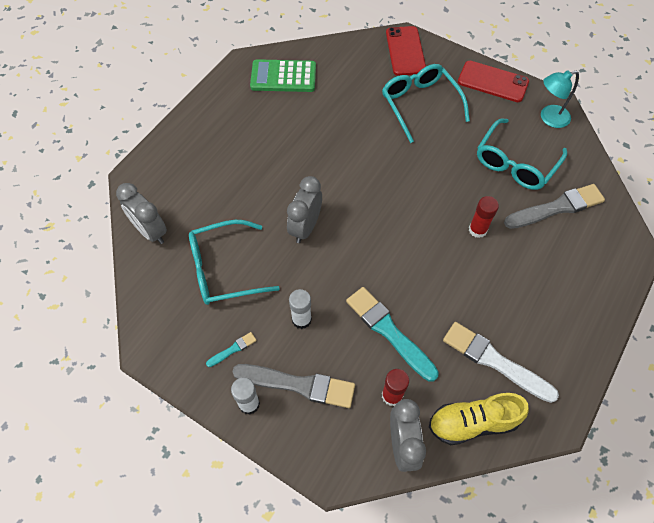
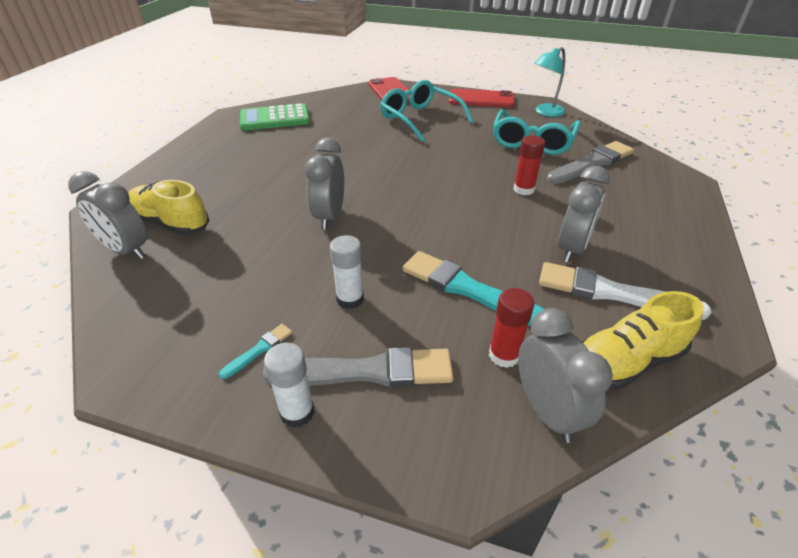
camera: 15 degrees left, 20 degrees down
turquoise glasses [189,220,280,305] -> none
none -> yellow shoe [128,180,209,235]
none -> grey clock [558,166,610,263]

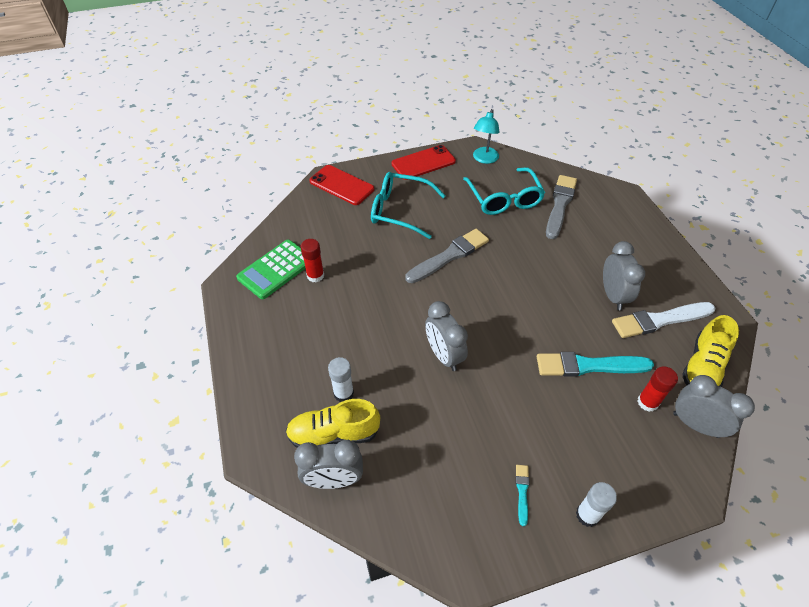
camera: 35 degrees left, 10 degrees up
grey brush [263,347,453,387] -> grey brush moved to [405,229,489,283]
white glue stick [330,235,364,309] -> white glue stick moved to [328,357,354,402]
red glue stick [514,135,545,195] -> red glue stick moved to [301,239,324,282]

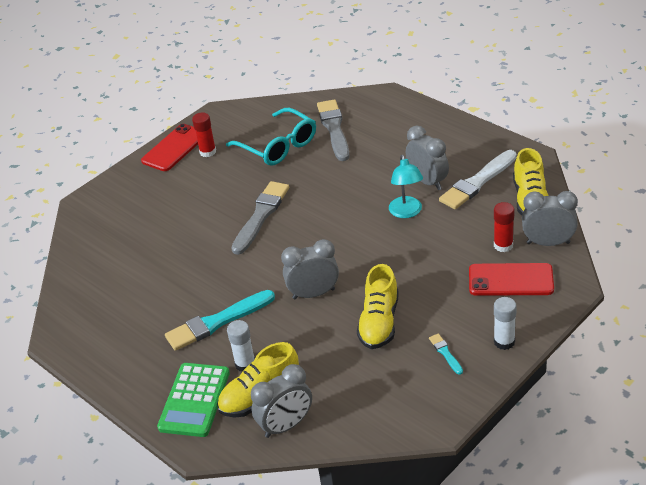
camera: 25 degrees left, 10 degrees down
green calculator [236,240,306,299] -> green calculator moved to [157,363,230,437]
red glue stick [301,239,324,282] -> red glue stick moved to [192,113,216,157]
red phone [309,165,374,205] -> red phone moved to [469,263,554,296]
turquoise glasses [371,172,446,239] -> none
grey clock [425,301,468,371] -> grey clock turned 135 degrees clockwise [281,239,339,299]
turquoise lamp [473,109,500,164] -> turquoise lamp moved to [389,155,423,218]
turquoise brush [537,352,654,377] -> turquoise brush moved to [165,290,275,351]
none -> yellow shoe [357,264,399,349]

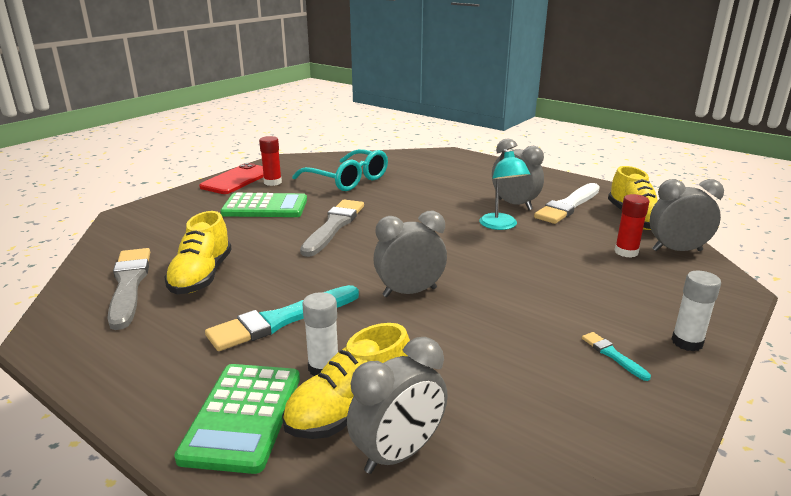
camera: 10 degrees left, 15 degrees down
grey brush [317,99,350,161] -> grey brush moved to [107,248,150,330]
yellow shoe [357,264,399,349] -> yellow shoe moved to [164,211,232,294]
red phone [469,263,554,296] -> none
none -> green calculator [220,193,307,217]

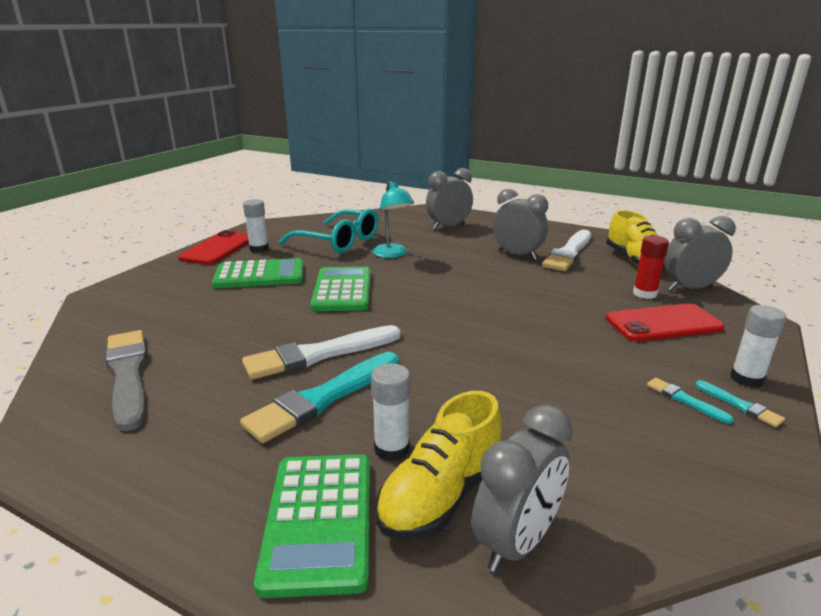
camera: 10 degrees left, 0 degrees up
yellow shoe [164,211,232,294] -> none
red glue stick [259,136,282,186] -> white glue stick [243,199,269,253]
grey brush [300,200,364,257] -> green calculator [310,267,371,311]
grey clock [373,211,447,297] -> grey clock moved to [426,168,473,229]
turquoise lamp [479,149,530,230] -> turquoise lamp moved to [373,181,414,258]
none -> white brush [242,325,401,380]
none -> red phone [606,303,725,341]
none -> turquoise brush [695,380,785,427]

